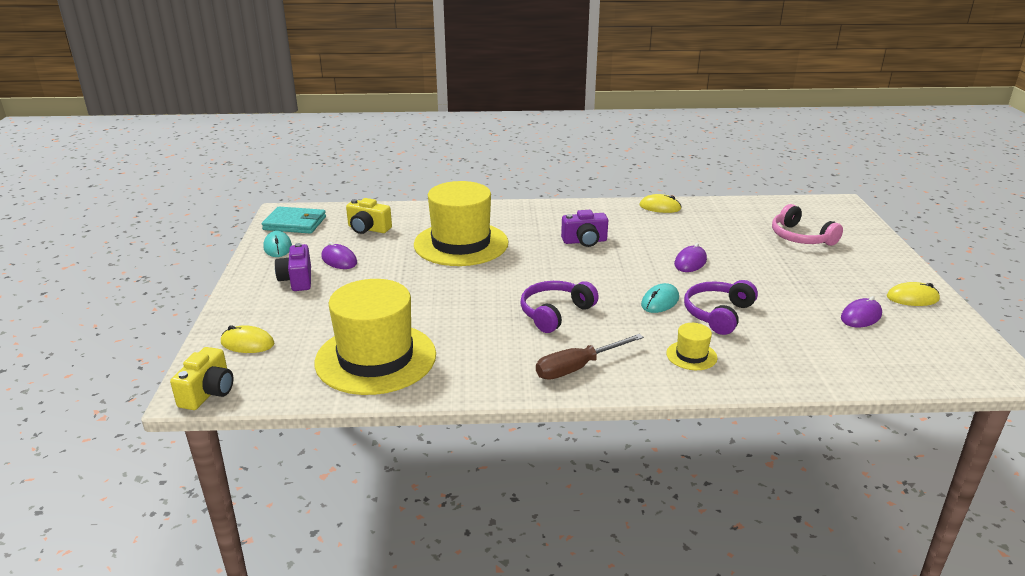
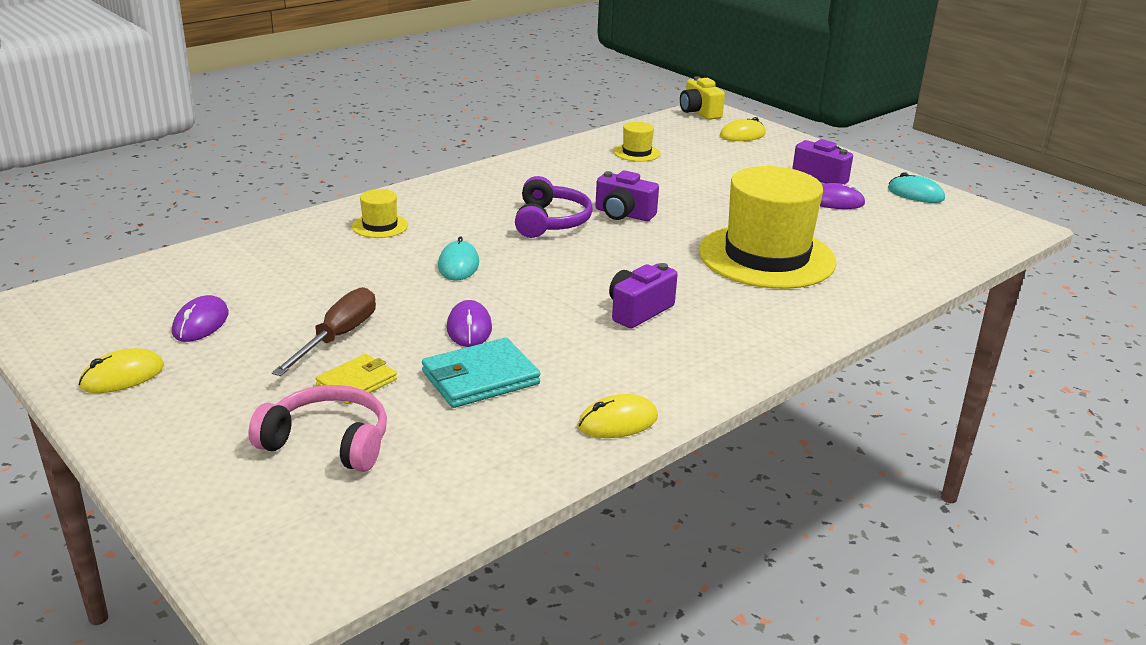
camera: 140 degrees right, 0 degrees up
turquoise wallet [262,207,326,234] -> turquoise wallet moved to [422,338,540,408]
yellow hat [315,279,436,395] -> yellow hat [614,122,660,162], size x0.42
yellow camera [346,198,392,234] -> none
brown screwdriver [536,334,644,380] -> brown screwdriver moved to [272,287,376,376]
purple headphones [684,280,758,335] -> none
none -> yellow wallet [315,354,397,404]
none -> purple camera [595,170,659,221]

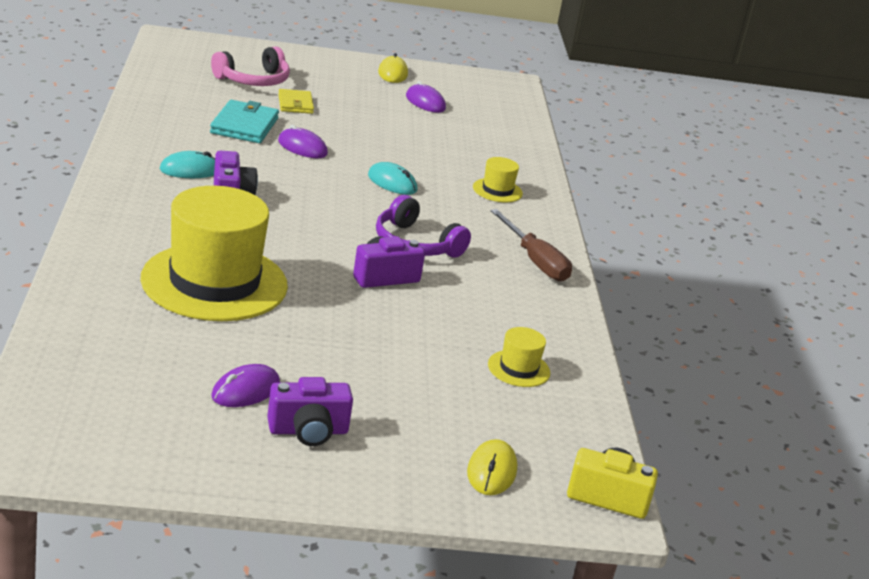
camera: 125 degrees right, 0 degrees up
brown screwdriver [272,287,376,376] -> brown screwdriver moved to [490,209,572,282]
yellow mouse [578,394,658,438] -> none
turquoise mouse [888,172,945,203] -> turquoise mouse moved to [160,151,215,178]

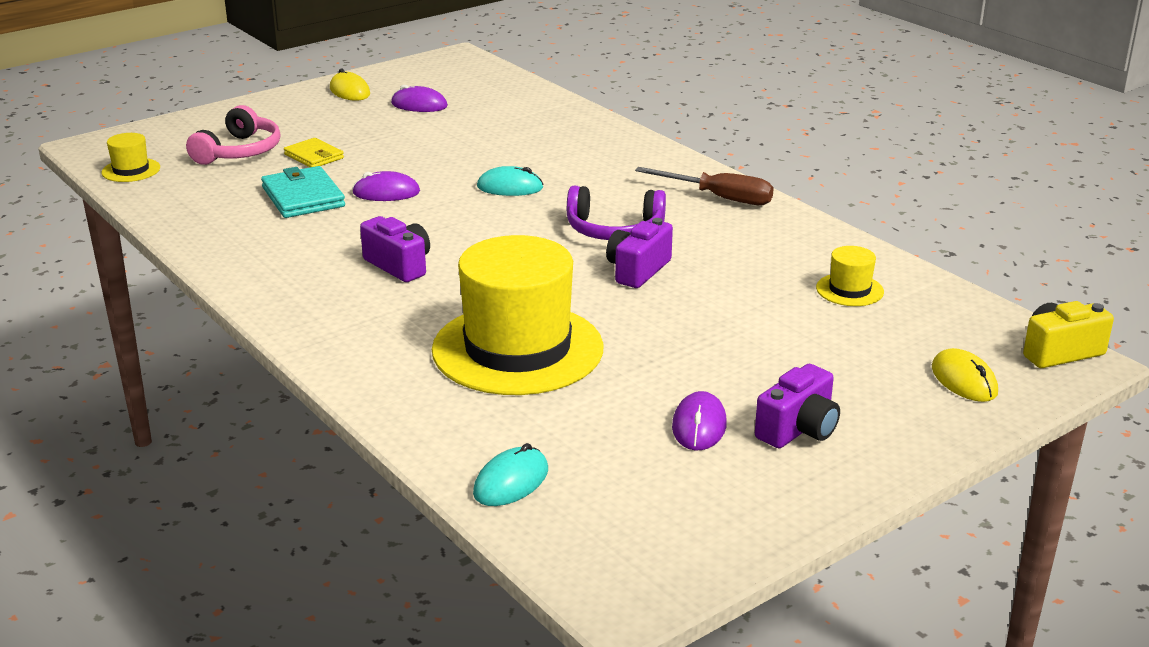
camera: 30 degrees left, 0 degrees up
turquoise mouse [160,151,215,178] -> turquoise mouse moved to [473,443,548,506]
yellow hat [473,157,523,202] -> yellow hat moved to [102,133,160,182]

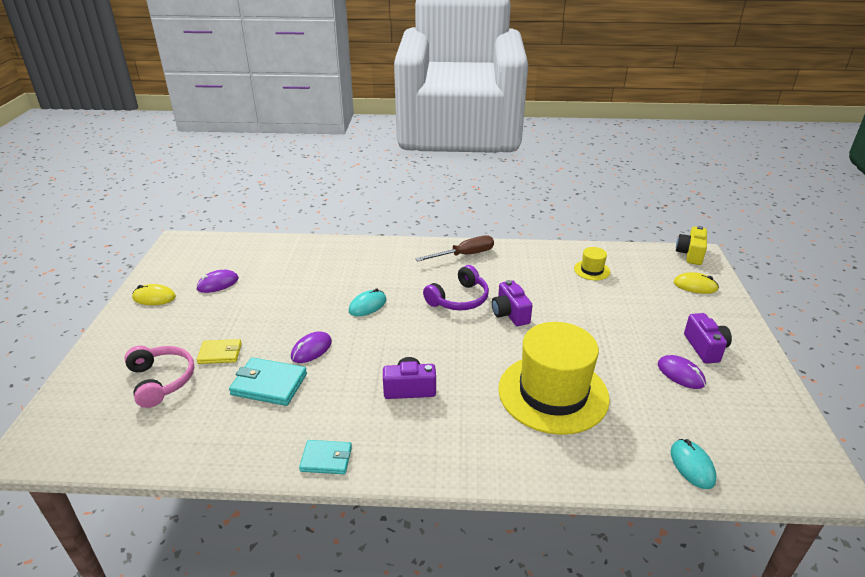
camera: 50 degrees left, 5 degrees up
yellow hat [102,133,160,182] -> none
none -> turquoise wallet [299,440,352,474]

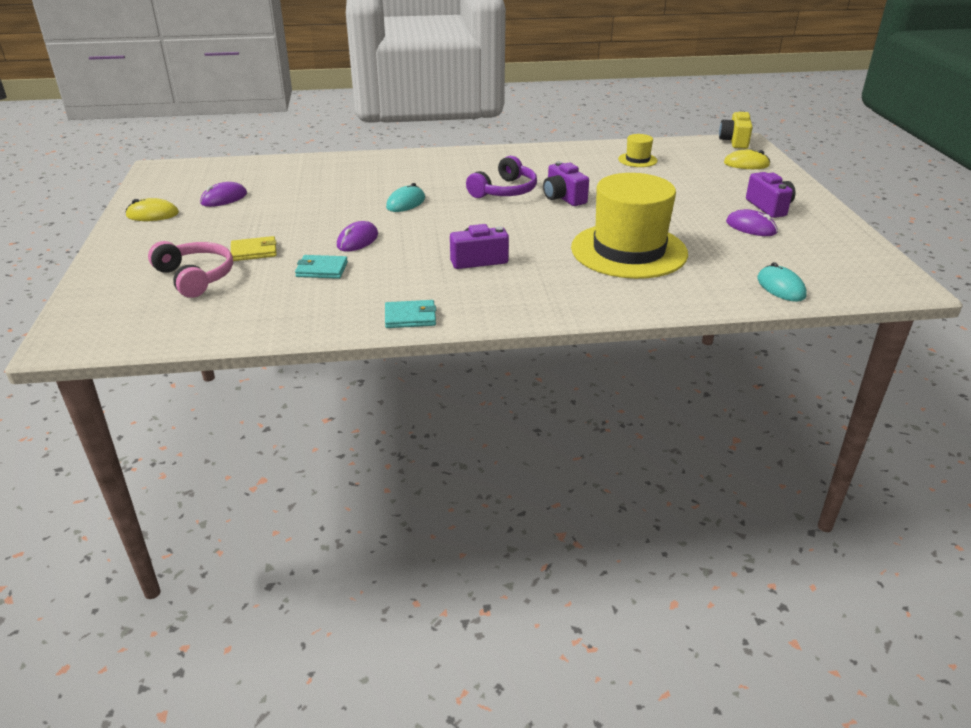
camera: 10 degrees left, 0 degrees up
turquoise wallet [229,357,307,406] -> turquoise wallet [295,255,348,279], size x0.65
brown screwdriver [415,235,494,262] -> none

